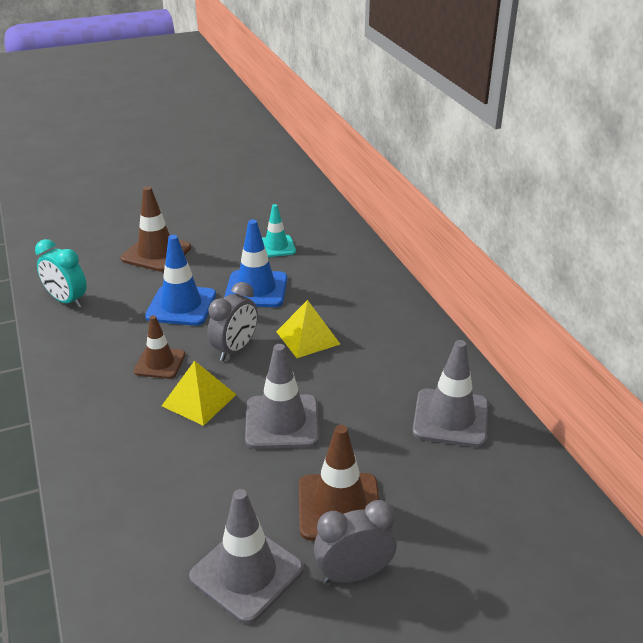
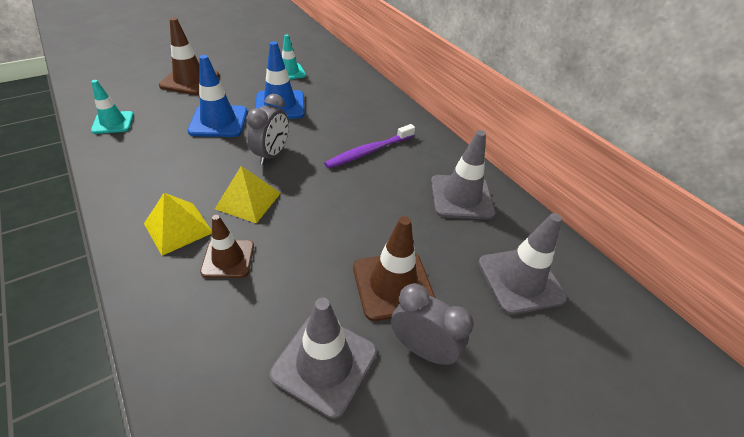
camera: 15 degrees left, 10 degrees up
turquoise clock [35,239,87,308] -> turquoise traffic cone [91,80,134,134]
brown traffic cone [134,315,185,379] -> brown traffic cone moved to [200,215,254,278]
grey traffic cone [245,344,319,449] -> grey traffic cone moved to [478,213,567,315]
yellow pyramid [276,300,340,358] -> yellow pyramid moved to [144,193,212,256]
grey clock [314,500,397,583] -> grey clock turned 60 degrees clockwise [391,283,474,365]
none -> purple toothbrush [324,124,415,169]

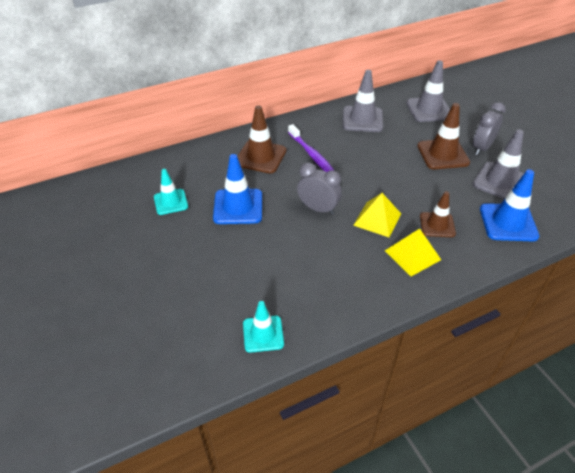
camera: 80 degrees left, 0 degrees up
brown traffic cone [159,18,219,95] -> brown traffic cone moved to [237,105,286,173]
blue traffic cone [187,55,247,137] -> blue traffic cone moved to [480,169,539,241]

